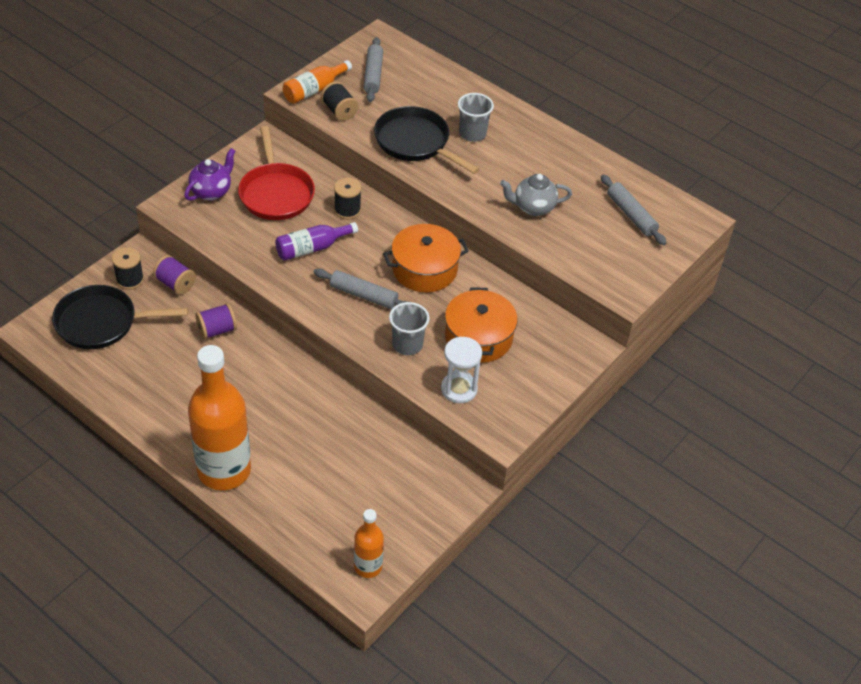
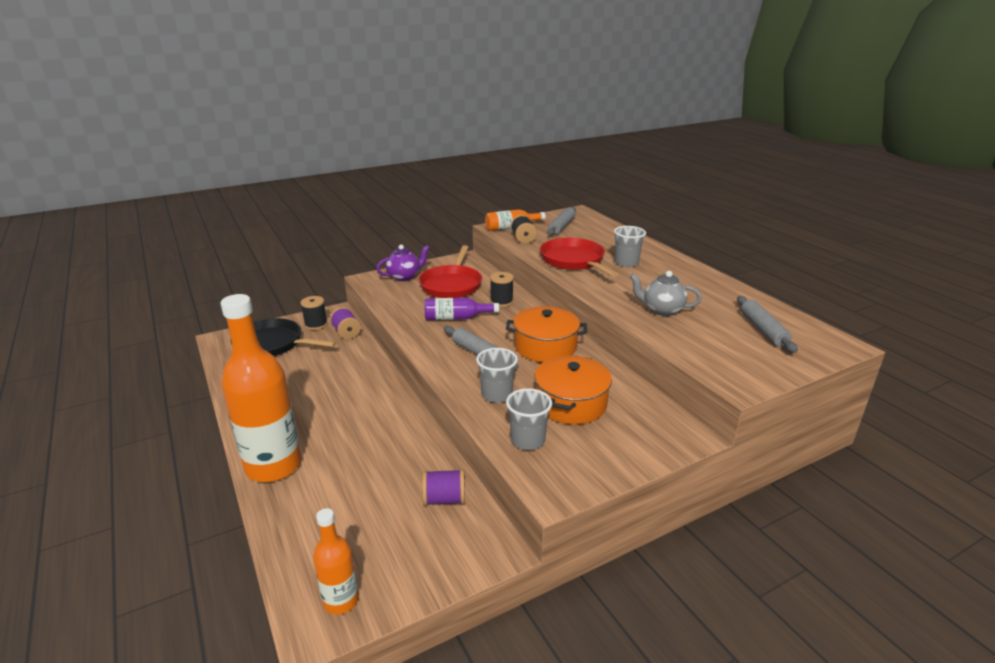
camera: 25 degrees right, 20 degrees down
purple spool [195,303,237,340] -> purple spool moved to [422,469,465,506]
black pan [374,106,479,174] -> red pan [540,238,618,277]
white hourglass [441,337,482,403] -> grey cup [506,388,552,450]

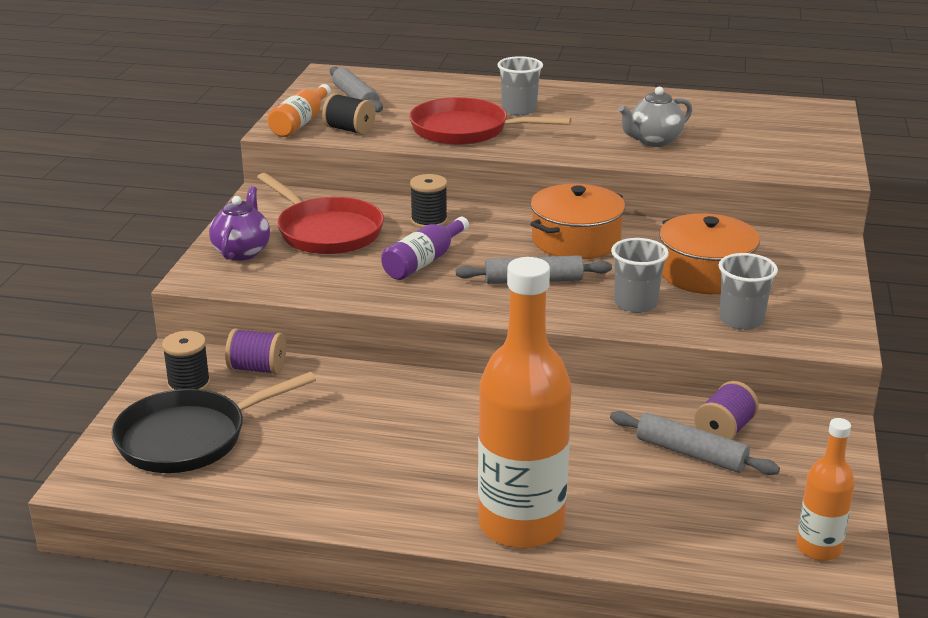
camera: 50 degrees left, 0 degrees up
grey rolling pin [737,296,798,353] -> grey rolling pin moved to [610,411,780,475]

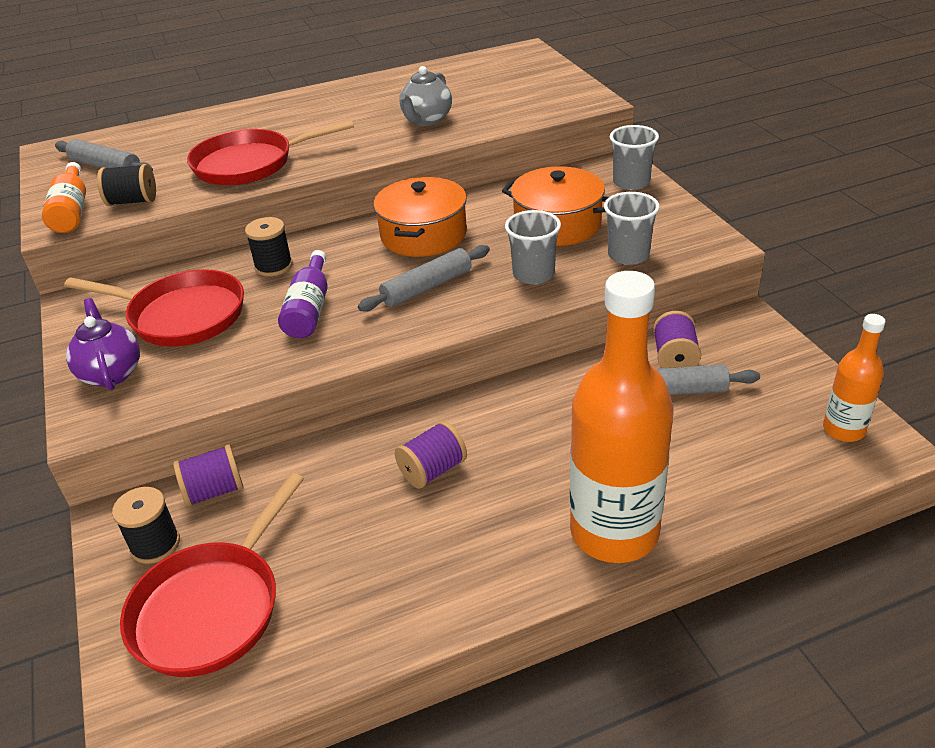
camera: 30 degrees left, 10 degrees up
black pan [111,372,316,473] -> red pan [120,473,304,677]
grey cup [498,56,543,116] -> grey cup moved to [610,125,659,190]
none -> purple spool [395,421,467,489]

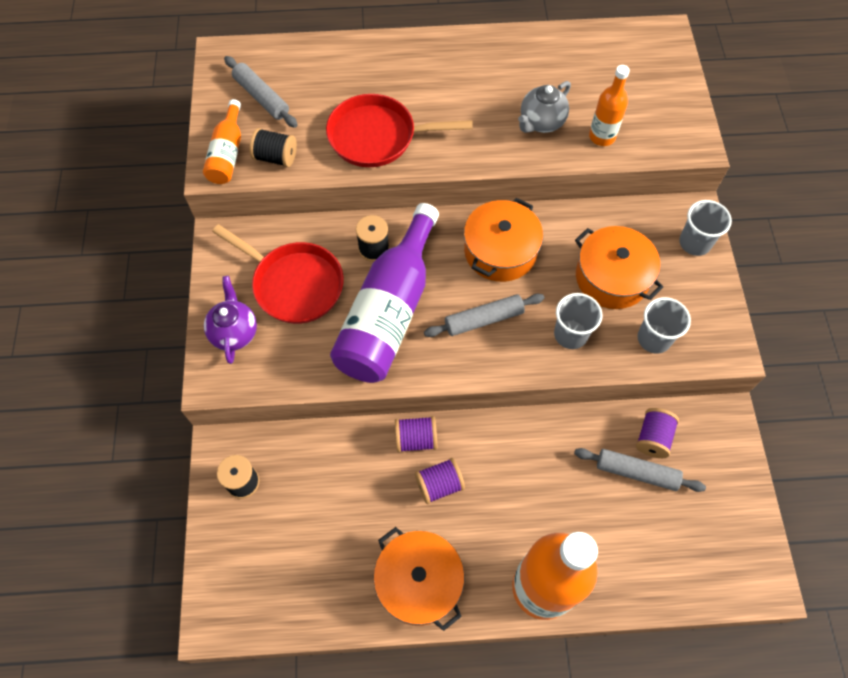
camera: 15 degrees right, 25 degrees up
red pan [120,473,304,677] -> none
purple spool [173,444,243,507] -> purple spool moved to [395,416,437,453]
purple bottle [278,250,328,338] -> purple bottle [330,203,439,383], size x1.98
orange bottle [823,314,885,442] -> orange bottle moved to [589,65,630,146]
none -> orange pot [373,527,464,631]

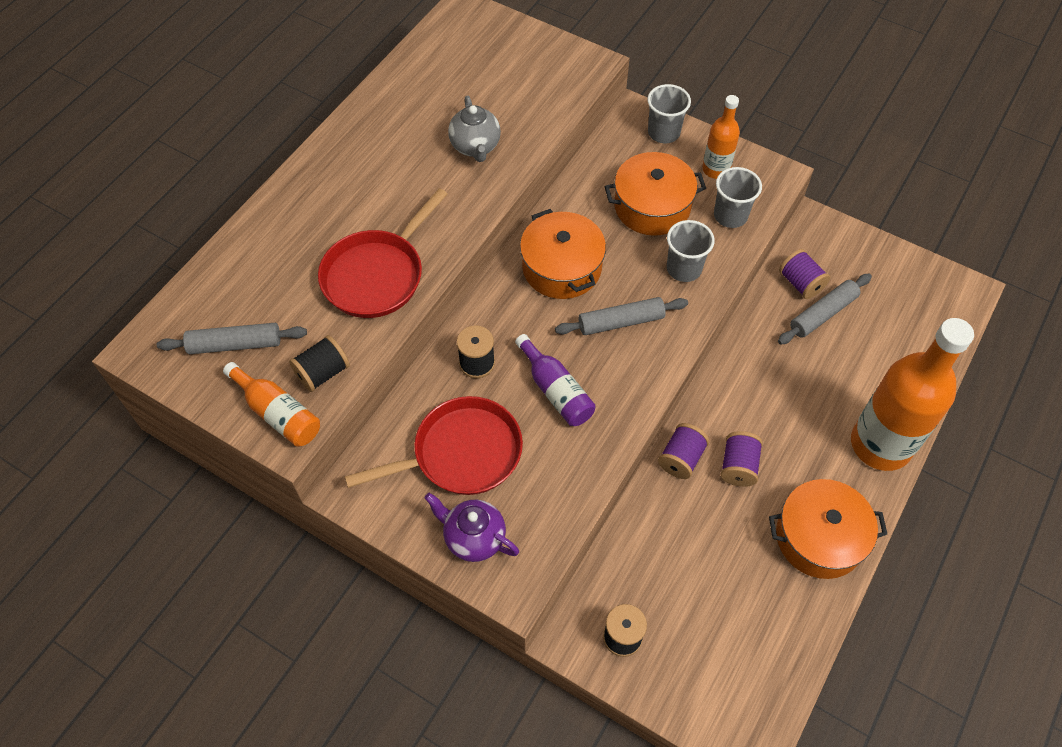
camera: 55 degrees left, 5 degrees down
purple bottle [330,203,439,383] -> purple bottle [515,334,595,426], size x0.51
grey rolling pin [424,294,545,337] -> grey rolling pin turned 60 degrees clockwise [555,297,688,335]
orange bottle [589,65,630,146] -> orange bottle moved to [702,95,740,179]

